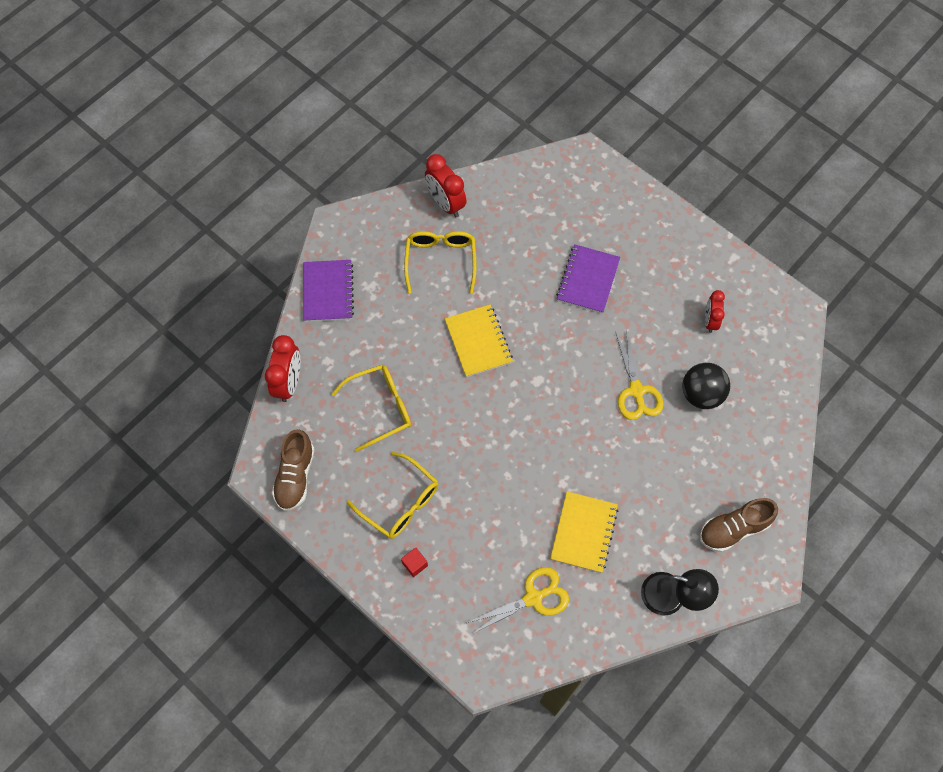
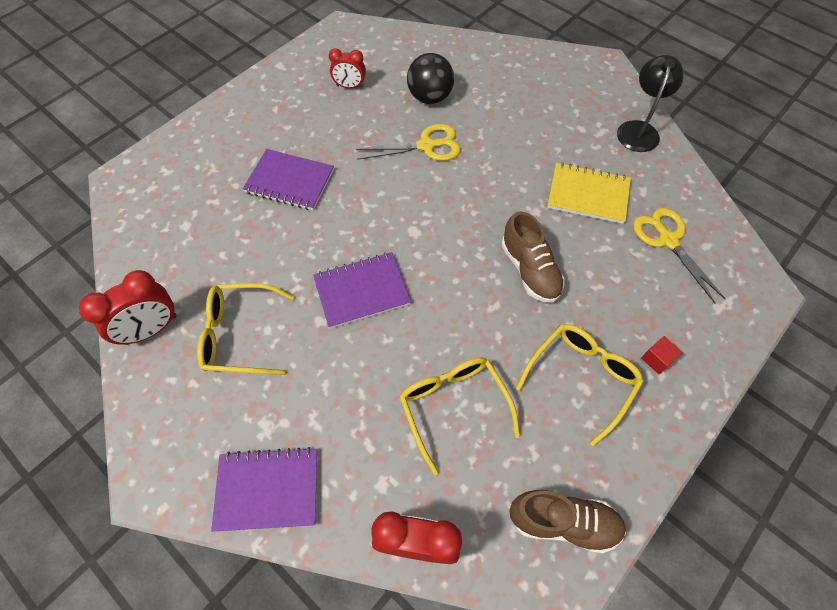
camera: 90 degrees left, 5 degrees down
yellow notebook [445,304,513,377] -> purple notebook [313,252,411,329]
brown shoe [700,498,778,552] -> brown shoe moved to [501,211,565,303]

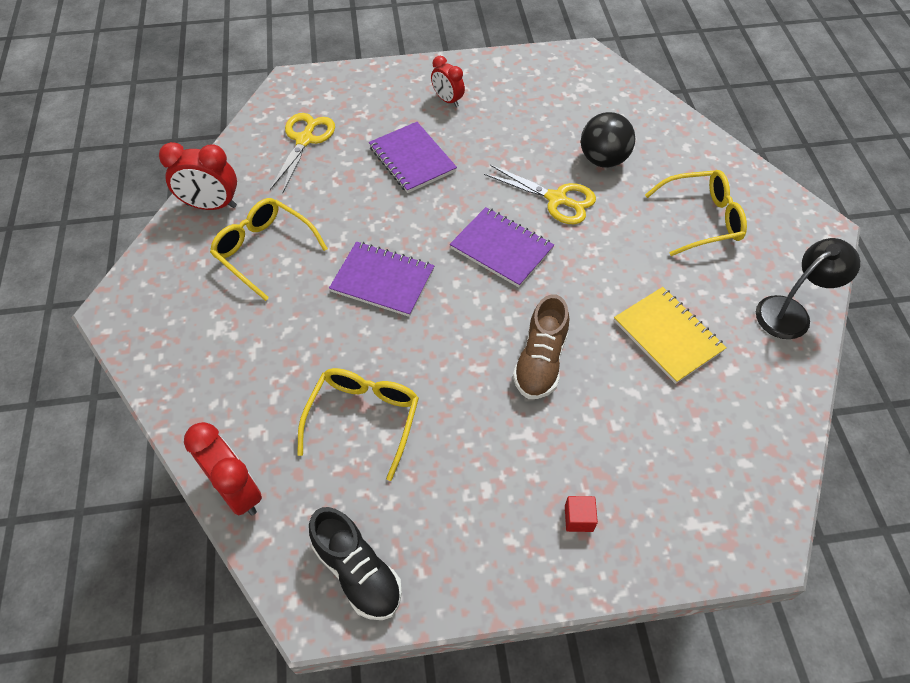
camera: 40 degrees right, 5 degrees down
purple notebook [211,447,318,532] -> purple notebook moved to [450,207,554,287]
red clock [329,48,366,88] -> red clock moved to [431,56,465,107]
brown shoe [509,490,626,554] -> black shoe [309,507,402,620]
yellow glasses [516,324,644,446] -> yellow glasses moved to [645,170,747,256]
yellow scissors [633,208,726,303] -> yellow scissors moved to [270,113,335,192]

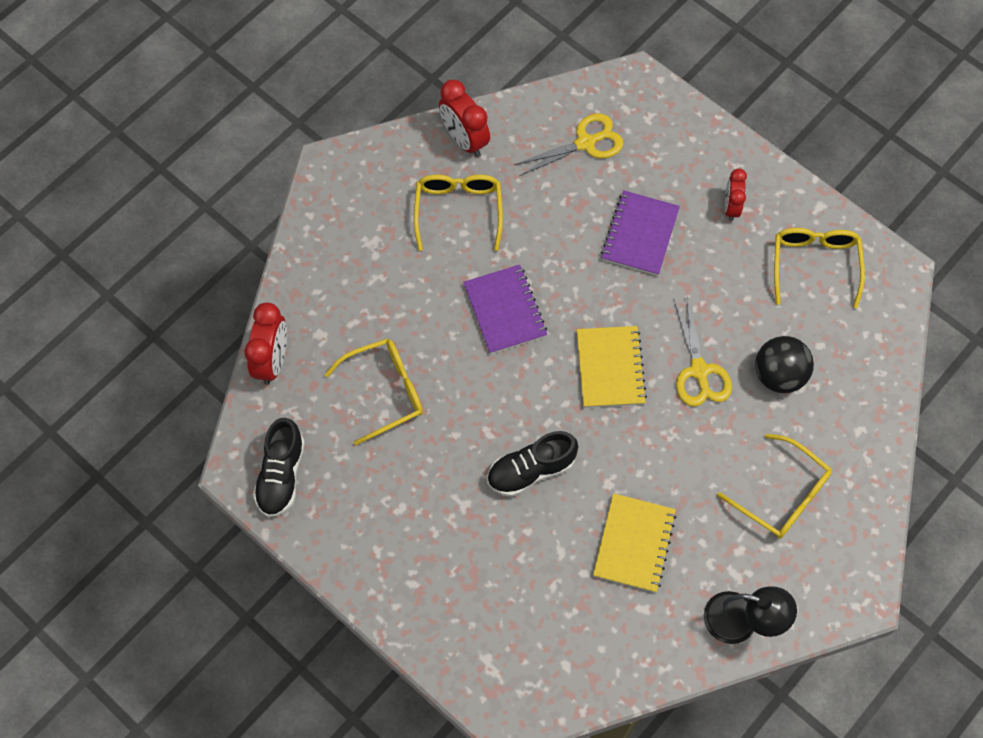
camera: 50 degrees right, 10 degrees up
purple notebook [450,207,554,287] -> yellow notebook [577,326,647,408]
brown shoe [513,294,569,399] -> black shoe [487,431,578,497]
red cube [565,496,598,532] -> none
none -> yellow glasses [774,228,865,308]

